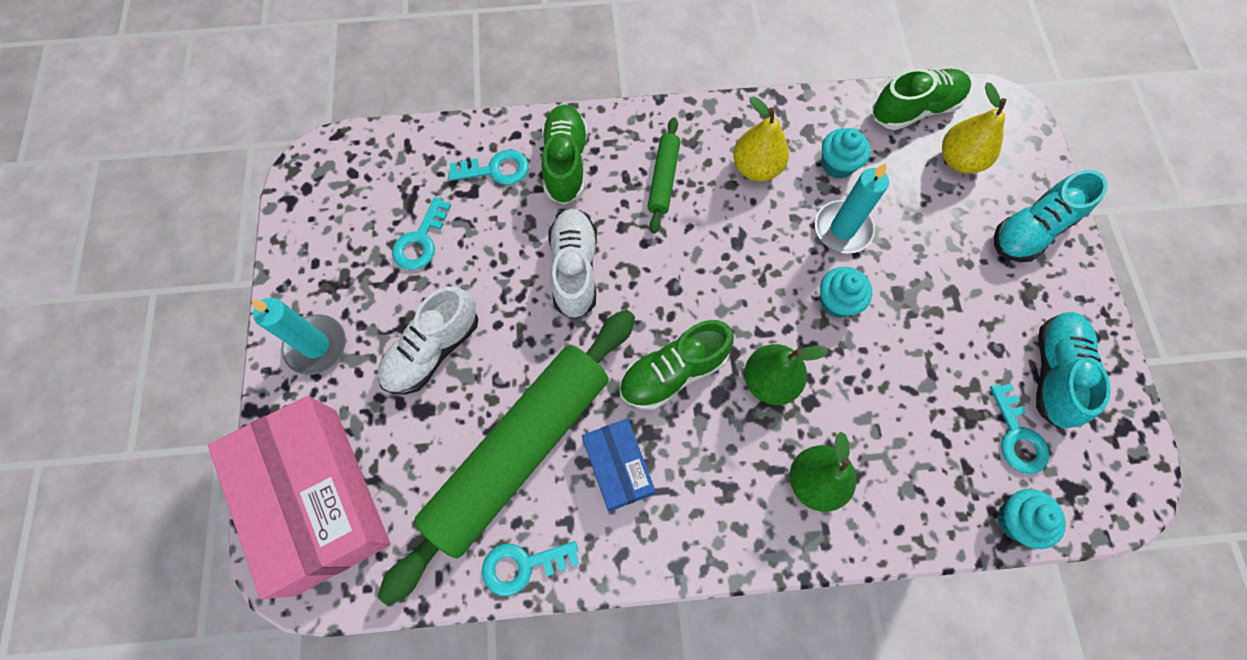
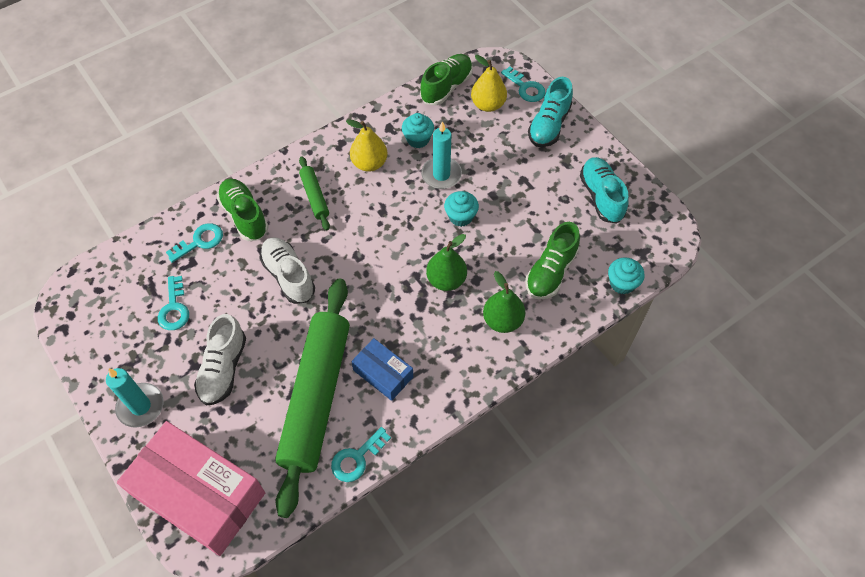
camera: 30 degrees left, 10 degrees down
green shoe [619,320,734,410] -> green shoe moved to [526,222,580,300]
turquoise key [990,383,1049,474] -> turquoise key moved to [501,67,545,102]

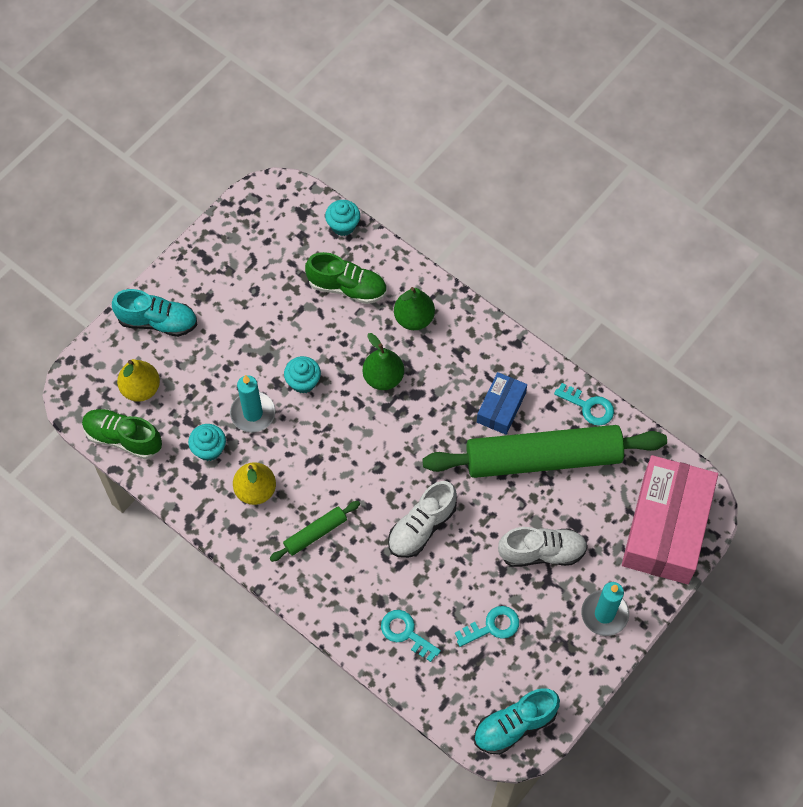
camera: 105 degrees left, 5 degrees up
green shoe [217,179,269,241] -> none
turquoise key [501,67,545,102] -> none
turquoise shoe [580,157,629,224] -> turquoise shoe moved to [474,688,560,755]

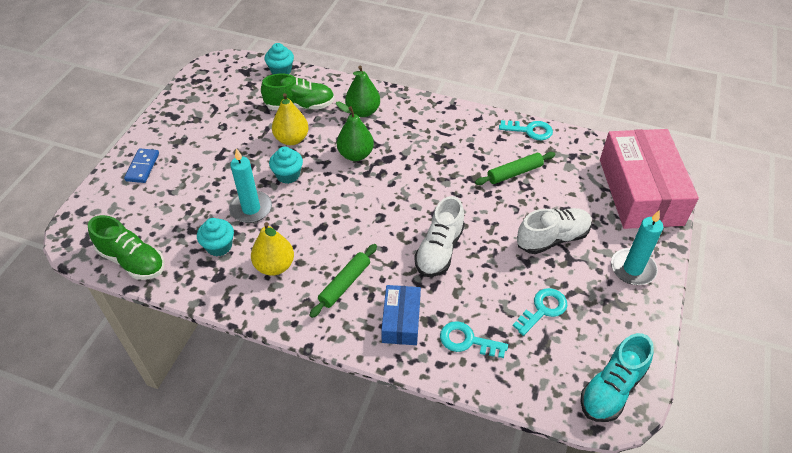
camera: 20 degrees left, 15 degrees down
green shoe [82,409,162,459] -> green shoe turned 150 degrees counterclockwise [88,215,165,280]
turquoise shoe [112,289,197,337] -> blue domino [124,149,159,183]
yellow pear [117,359,160,402] -> yellow pear moved to [272,93,309,145]
green rolling pin [422,425,667,478] -> green rolling pin [475,152,555,185], size x0.43
blue box [477,372,527,435] -> blue box moved to [381,285,421,345]

